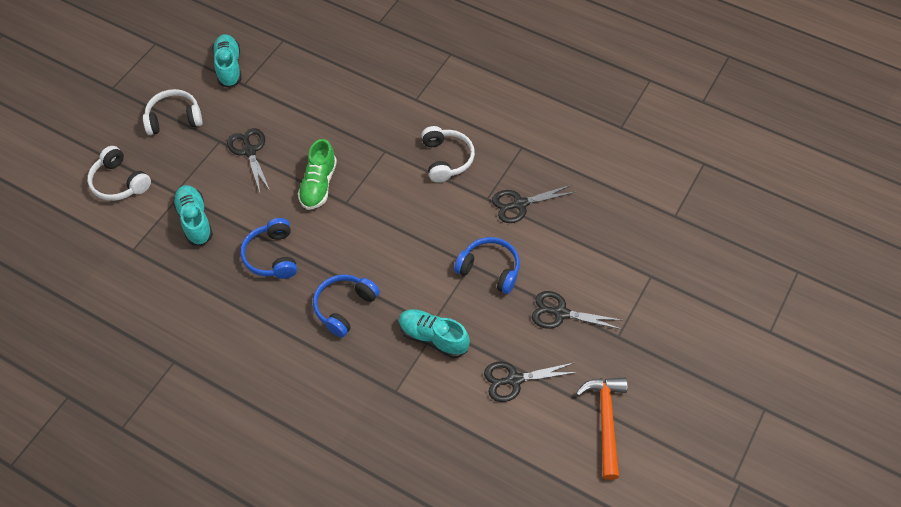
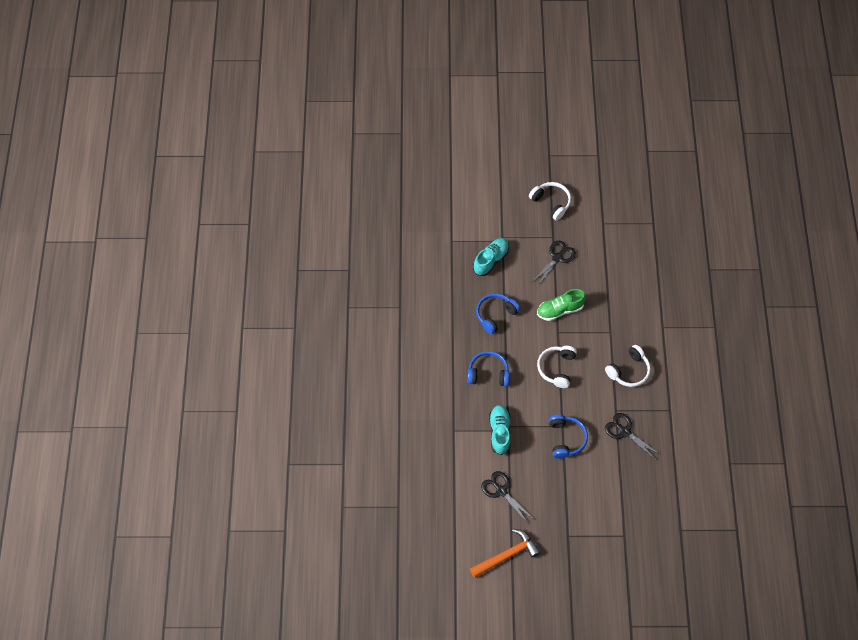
camera: 60 degrees right, 5 degrees up
white headphones [87,146,151,201] -> white headphones moved to [537,346,577,388]
turquoise shoe [212,34,242,88] -> none
black scissors [532,291,622,330] -> none

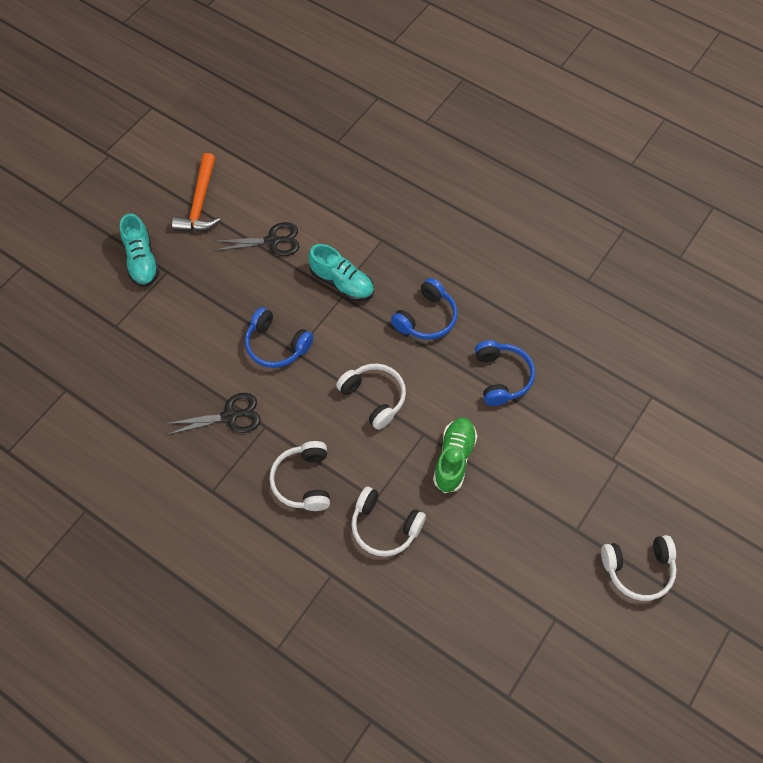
camera: 125 degrees right, 0 degrees up
turquoise shoe [473,238,509,276] -> turquoise shoe moved to [120,213,160,287]
black scissors [531,241,576,287] -> none
none -> white headphones [351,487,426,557]

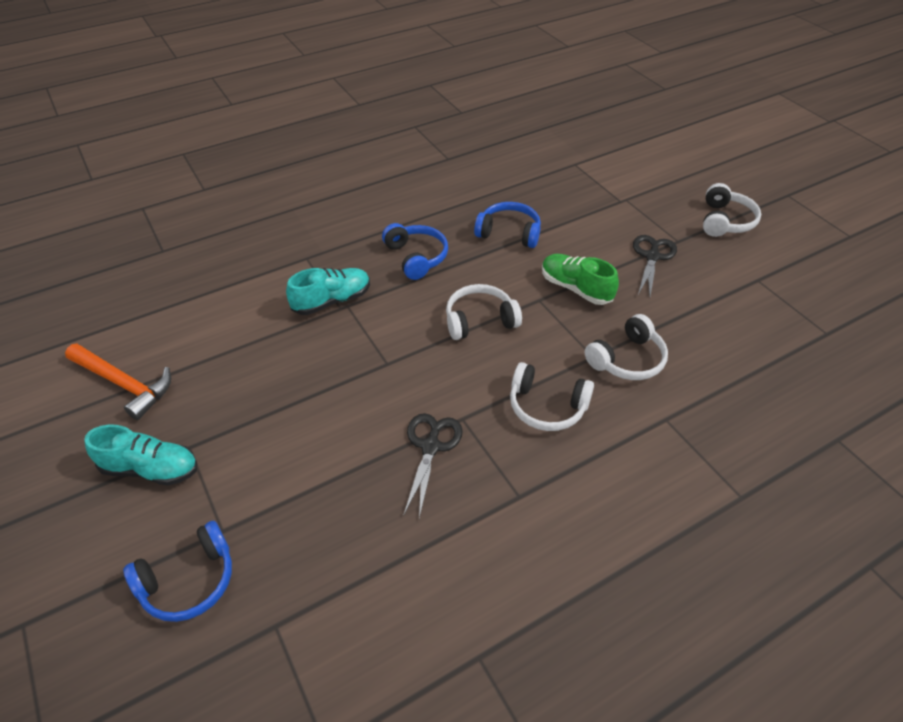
camera: 65 degrees left, 15 degrees down
black scissors [214,222,300,256] -> black scissors moved to [633,235,677,296]
blue headphones [245,307,313,368] -> blue headphones moved to [123,521,232,622]

